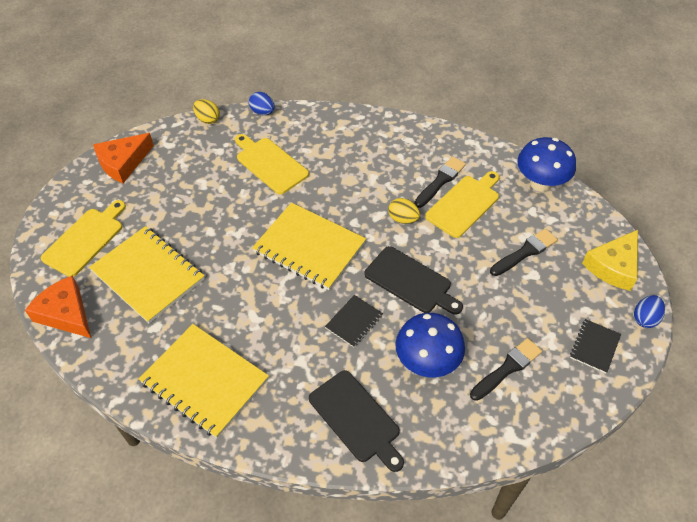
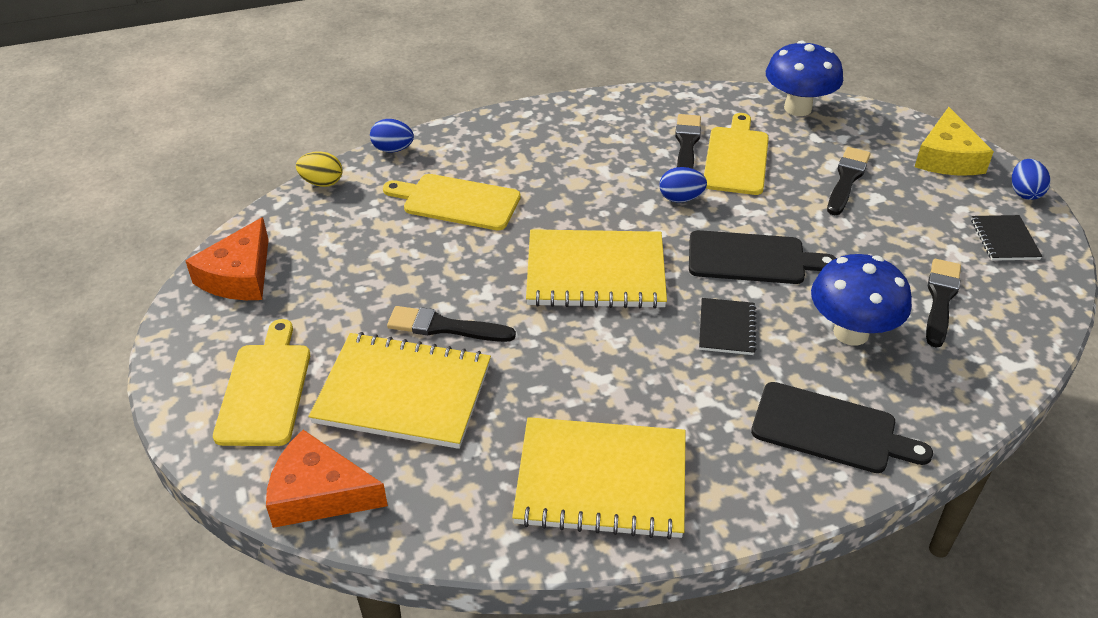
camera: 30 degrees left, 10 degrees down
yellow egg [388,198,420,224] -> blue egg [659,167,707,203]
none -> black brush [387,306,516,342]

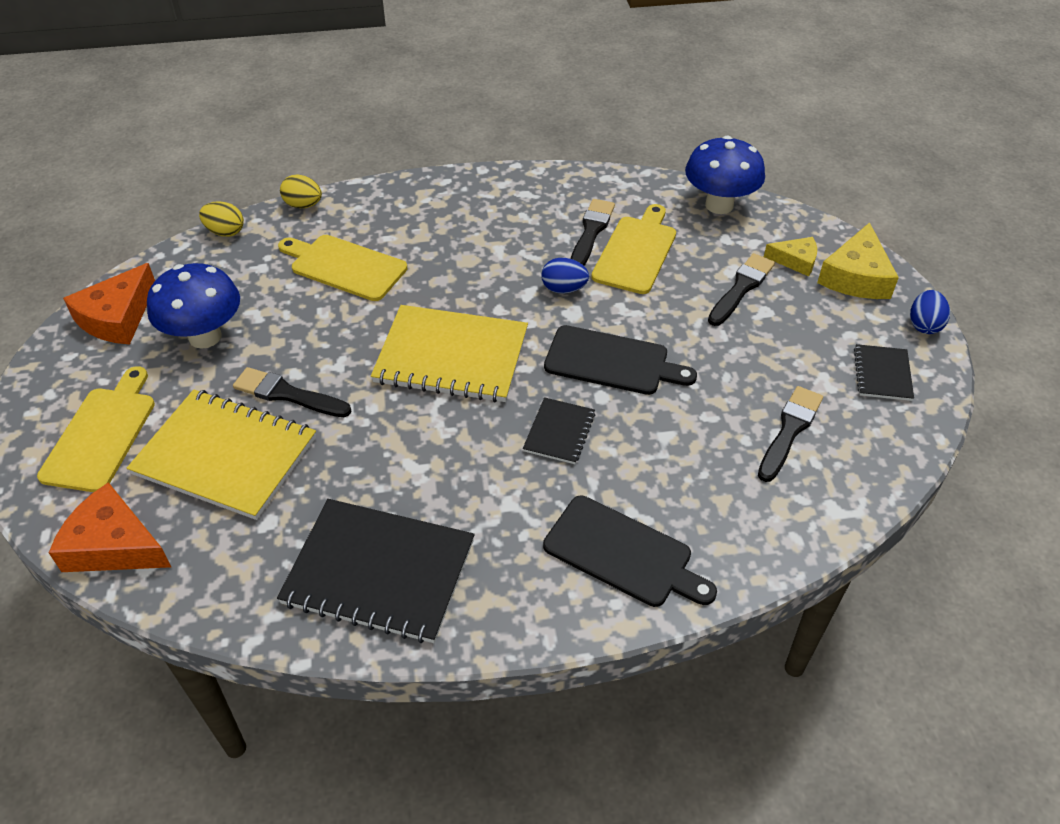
camera: 10 degrees right, 5 degrees up
blue egg [370,119,414,153] -> yellow egg [280,174,322,208]
yellow notebook [512,417,686,540] -> black notebook [277,499,475,643]
blue mushroom [811,254,912,346] -> blue mushroom moved to [147,263,240,349]
none -> yellow cheese [764,237,817,276]

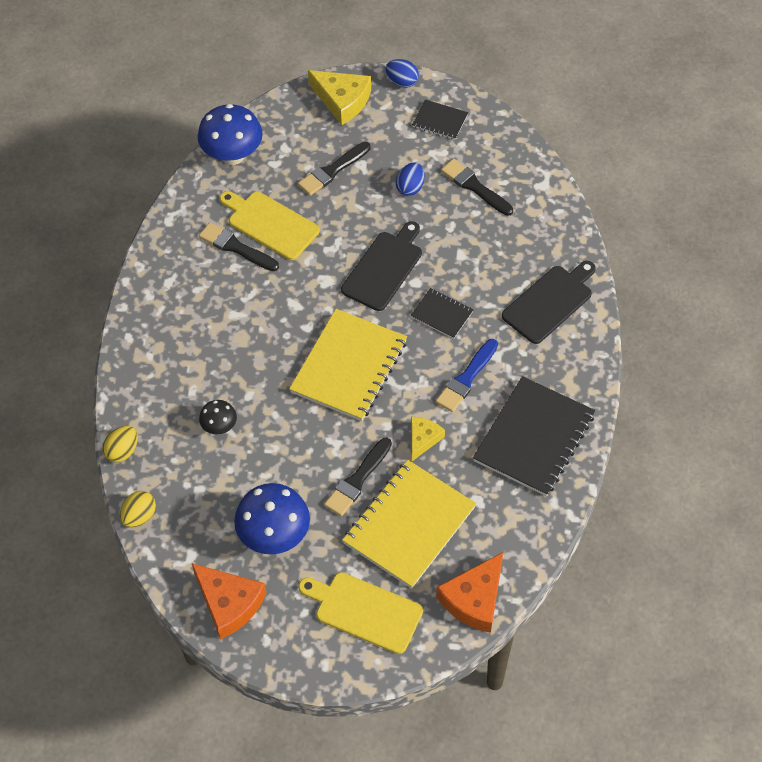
camera: 75 degrees left, 10 degrees up
yellow cutting board [278,235,407,301] -> black mushroom [199,400,237,434]
blue egg [541,258,589,294] -> blue egg moved to [396,162,425,196]
black brush [708,253,775,326] -> black brush turned 90 degrees counterclockwise [298,142,370,196]
yellow cheese [764,237,817,276] -> yellow cheese moved to [411,417,445,461]
none -> blue brush [436,339,498,412]

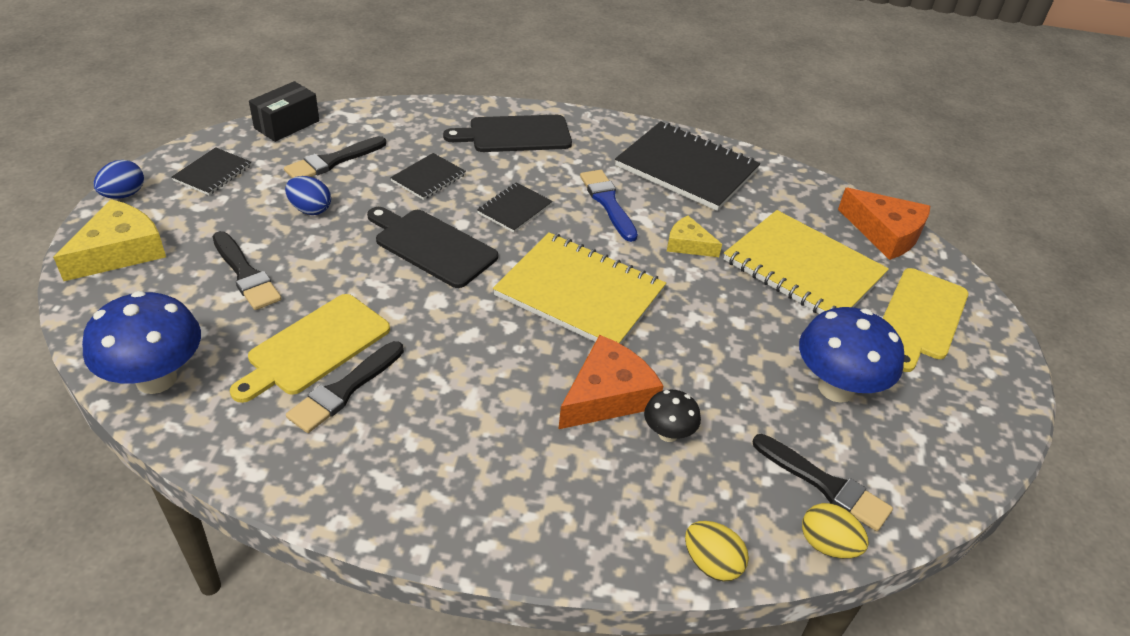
camera: 90 degrees left, 15 degrees down
orange cheese [192,563,267,639] -> orange cheese moved to [558,335,664,429]
black brush [324,438,392,516] -> black brush moved to [752,434,893,531]
blue brush [436,339,498,412] -> blue brush turned 150 degrees counterclockwise [580,170,638,242]
black cutting board [502,261,596,344] -> black cutting board turned 60 degrees counterclockwise [443,115,572,152]
none -> black box [249,81,319,142]
none -> black notebook [390,153,466,200]

